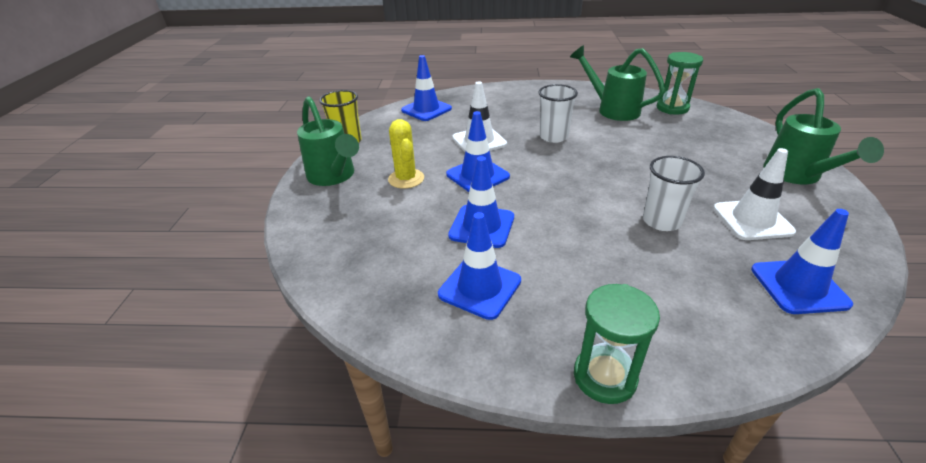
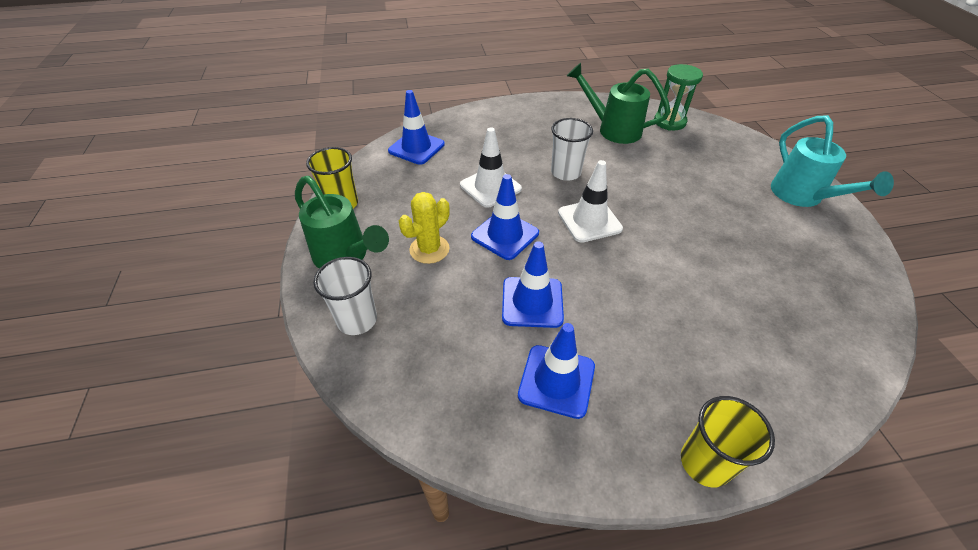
camera: 15 degrees left, 10 degrees up
yellow cactus [388,119,424,189] -> yellow cactus turned 75 degrees clockwise [399,192,450,264]
green hourglass [574,284,660,404] -> yellow cup [681,396,775,487]
white cup [643,156,705,231] -> white cup moved to [314,257,377,335]
white traffic cone [713,148,796,240] -> white traffic cone moved to [558,160,623,243]
blue traffic cone [751,209,853,314] -> none
green watering can [763,88,884,184] -> turquoise watering can [771,115,894,207]

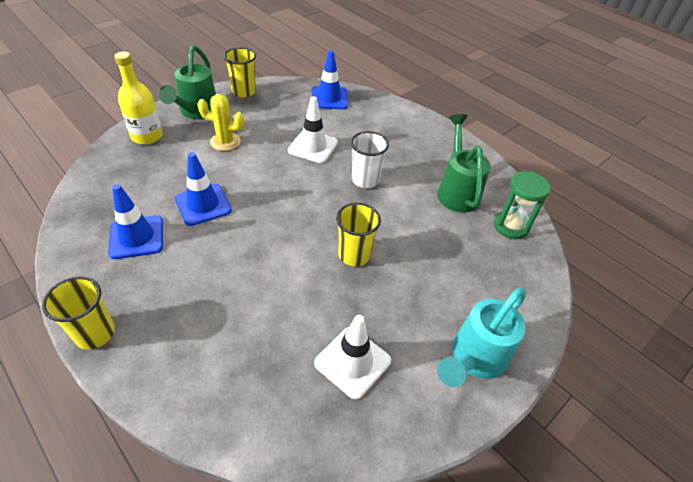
camera: 55 degrees right, 0 degrees up
white cup [314,257,377,335] -> yellow bottle [114,52,163,145]
blue traffic cone [471,174,539,260] -> none
white traffic cone [558,160,623,243] -> white traffic cone moved to [314,315,391,400]
none -> yellow cup [336,203,381,266]

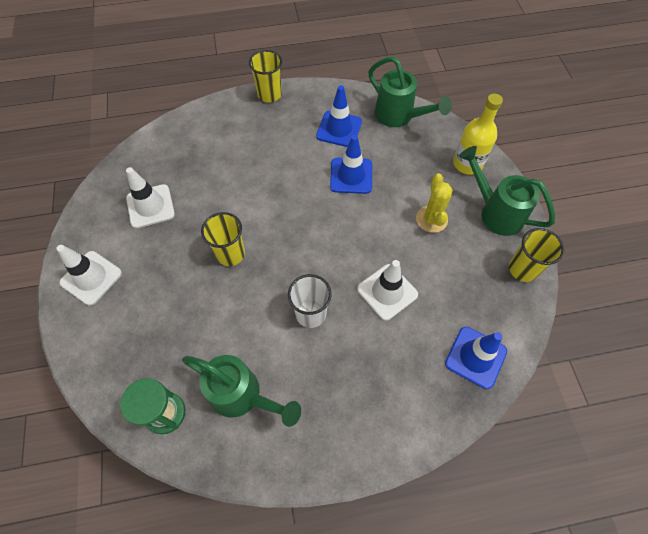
camera: 125 degrees right, 15 degrees up
yellow cactus [197,94,244,151] -> yellow cactus turned 45 degrees counterclockwise [416,173,453,233]
turquoise watering can [437,288,526,387] -> white traffic cone [56,245,122,306]
none -> green watering can [368,57,452,127]

